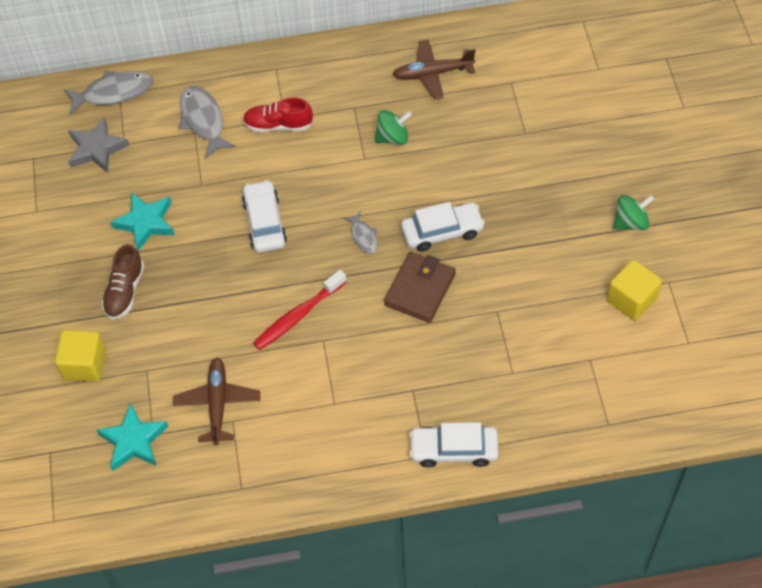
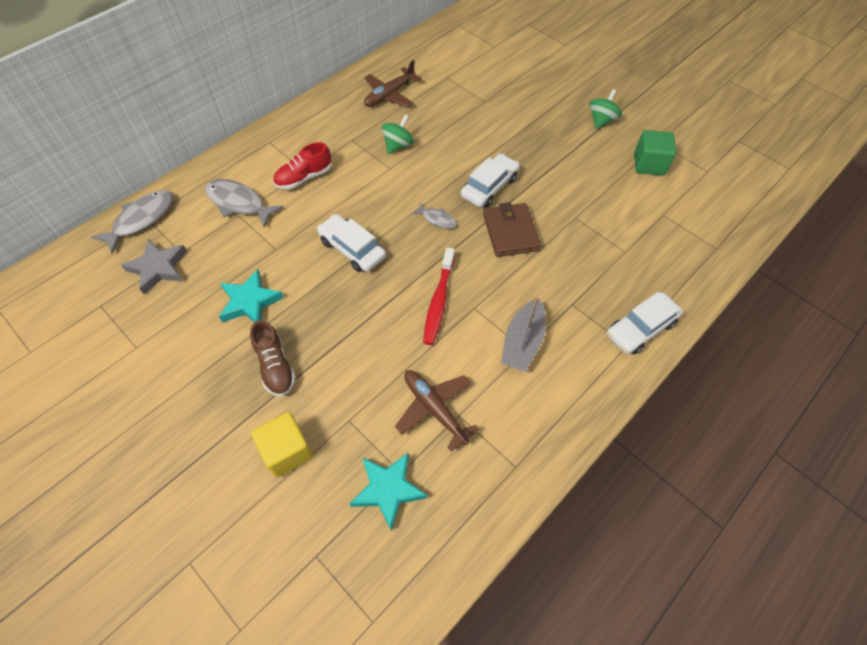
camera: 40 degrees left, 0 degrees up
yellow cube [607,260,662,321] -> green cube [634,130,676,176]
none -> grey boat [501,296,546,372]

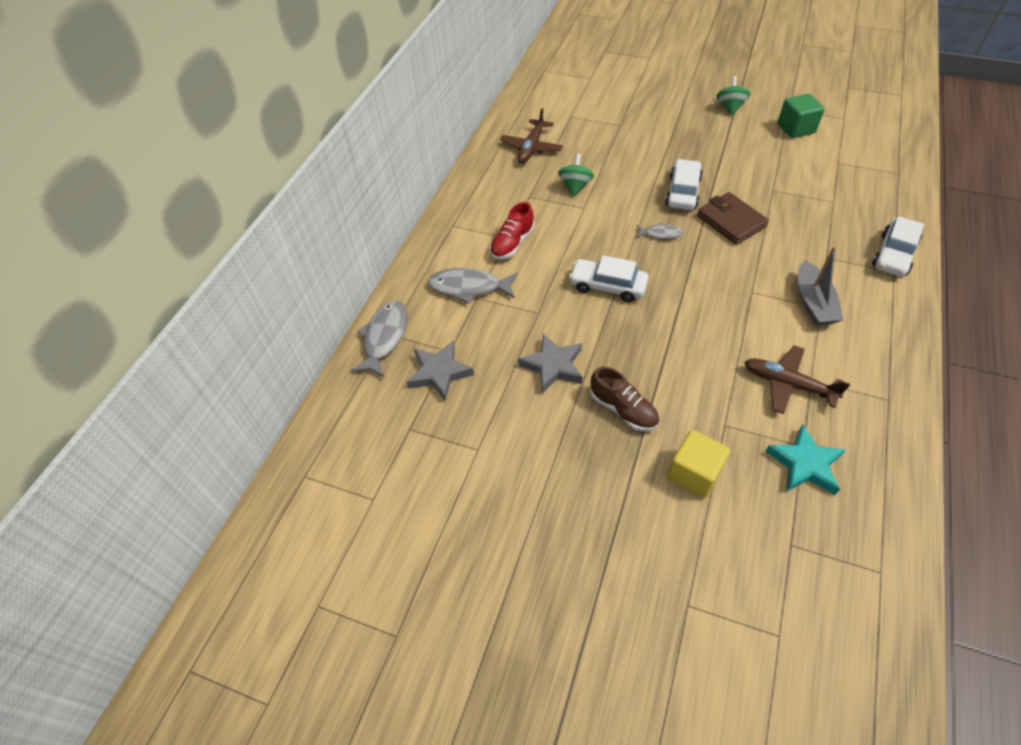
camera: 20 degrees left, 5 degrees down
turquoise star [219,269,284,322] -> grey star [518,333,583,393]
red toothbrush [423,247,455,345] -> none

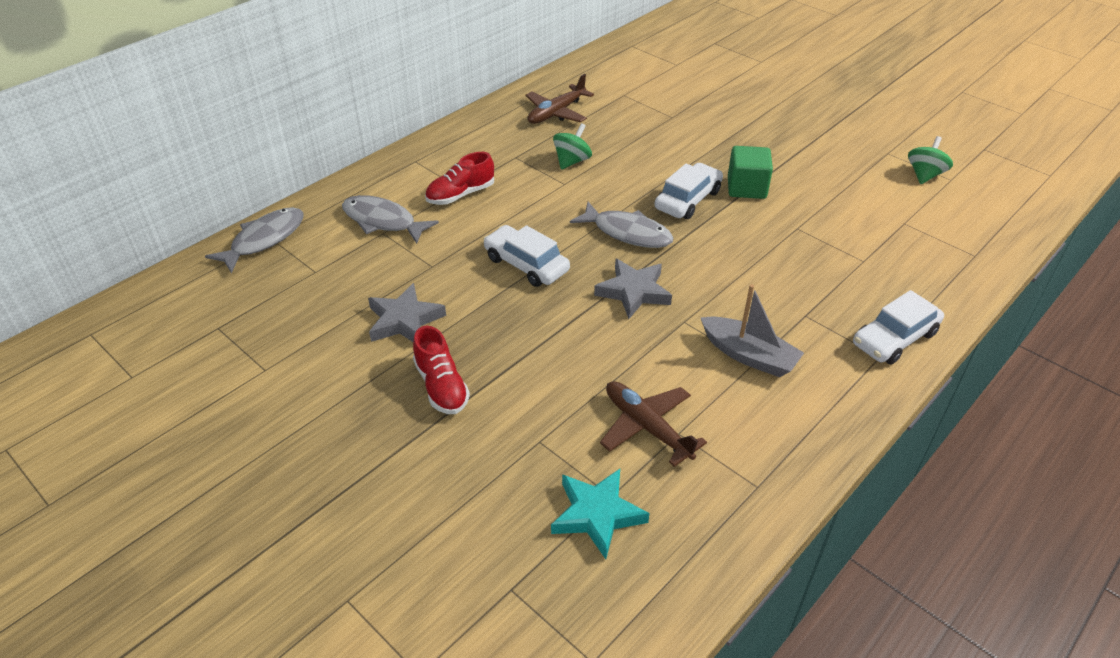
camera: 20 degrees right, 10 degrees down
grey star [406,341,474,401] -> grey star moved to [594,259,672,319]
brown shoe [590,367,659,431] -> red shoe [413,326,470,414]
grey fish [636,223,684,239] -> grey fish [570,202,673,248], size x1.82
yellow cube [667,430,730,498] -> none
brown wallet [697,192,769,245] -> none
green spinning top [716,76,751,116] -> green spinning top moved to [908,136,953,184]
green cube [777,93,825,138] -> green cube moved to [728,146,773,199]
grey boat [798,246,843,326] -> grey boat turned 75 degrees counterclockwise [701,284,804,377]

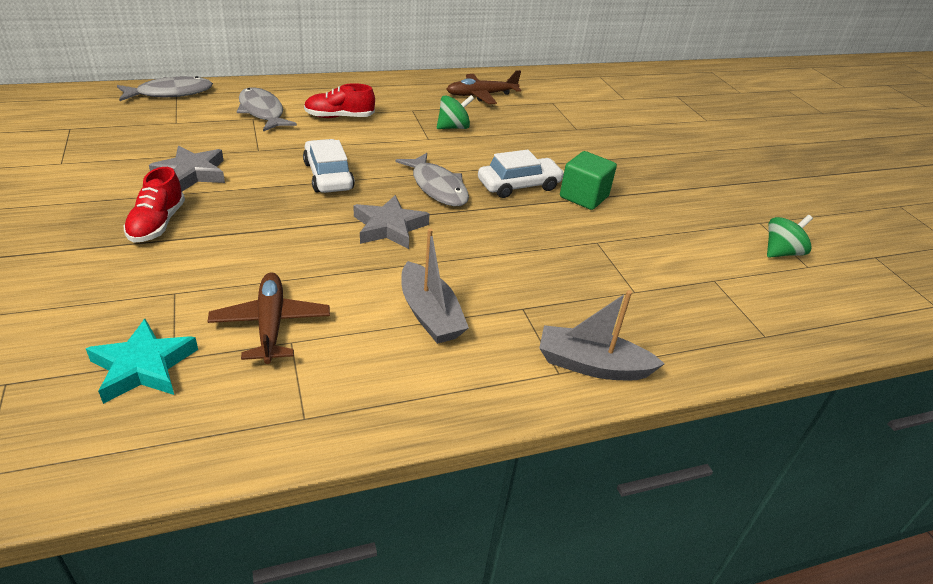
camera: 25 degrees right, 5 degrees down
white car [853,290,944,364] -> grey boat [539,290,665,380]

